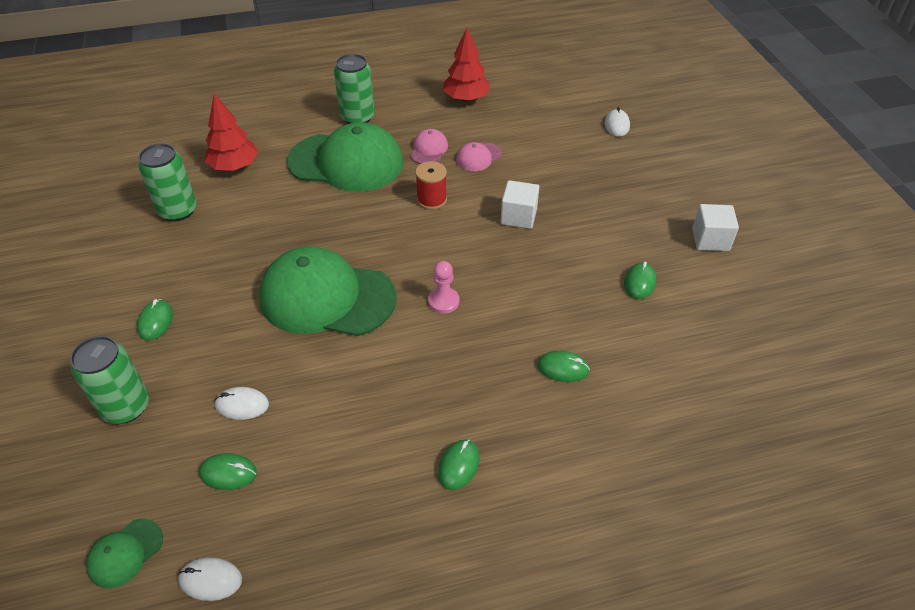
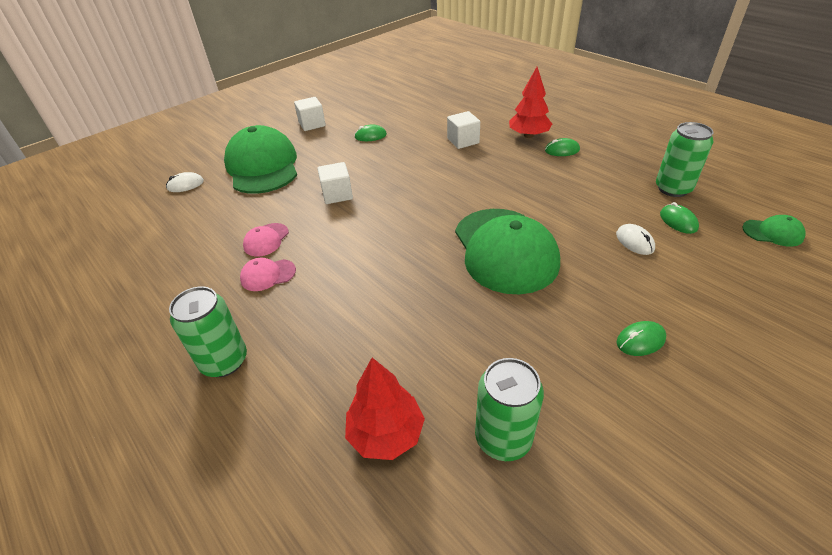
camera: 115 degrees left, 5 degrees down
green can [70,336,149,424] -> green can moved to [656,122,713,197]
white mouse [178,557,242,601] -> none
green cap [287,122,403,192] -> green cap moved to [224,125,297,194]
red spool [415,161,447,210] -> none
pink pawn [428,261,459,314] -> none
red tree [443,28,490,102] -> red tree moved to [509,67,552,138]
pink cap [456,142,502,171] -> pink cap turned 90 degrees clockwise [243,223,289,256]
green mouse [537,351,590,382] -> white cube [447,111,480,149]

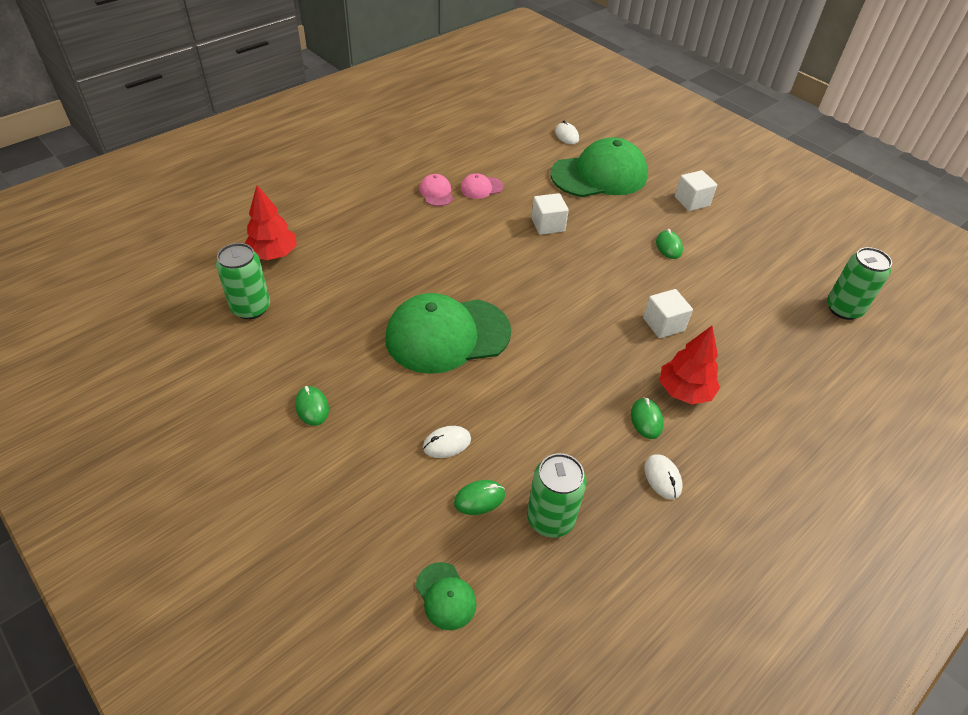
camera: 85 degrees right, 5 degrees up
green can [169,286,247,377] -> green can moved to [827,247,892,320]
pink cap [243,223,289,256] -> pink cap turned 45 degrees counterclockwise [460,173,503,199]
green cap [742,215,805,247] -> green cap turned 45 degrees counterclockwise [416,562,477,630]
none -> white mouse [644,454,682,500]

